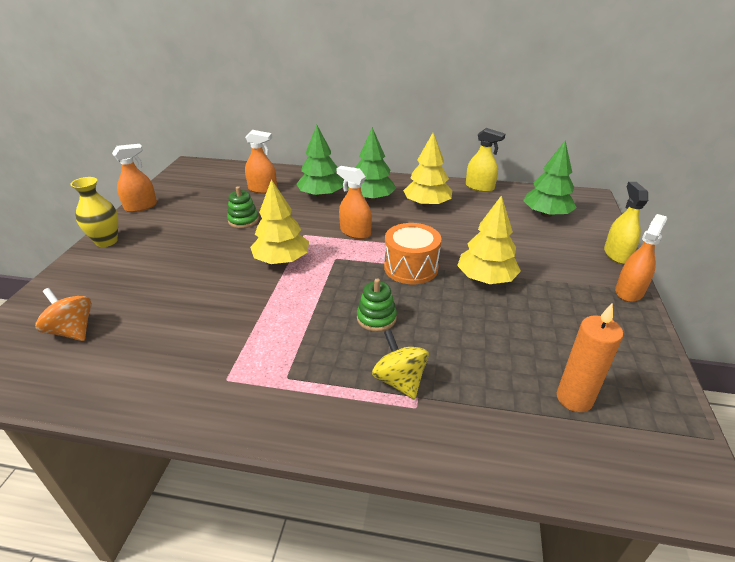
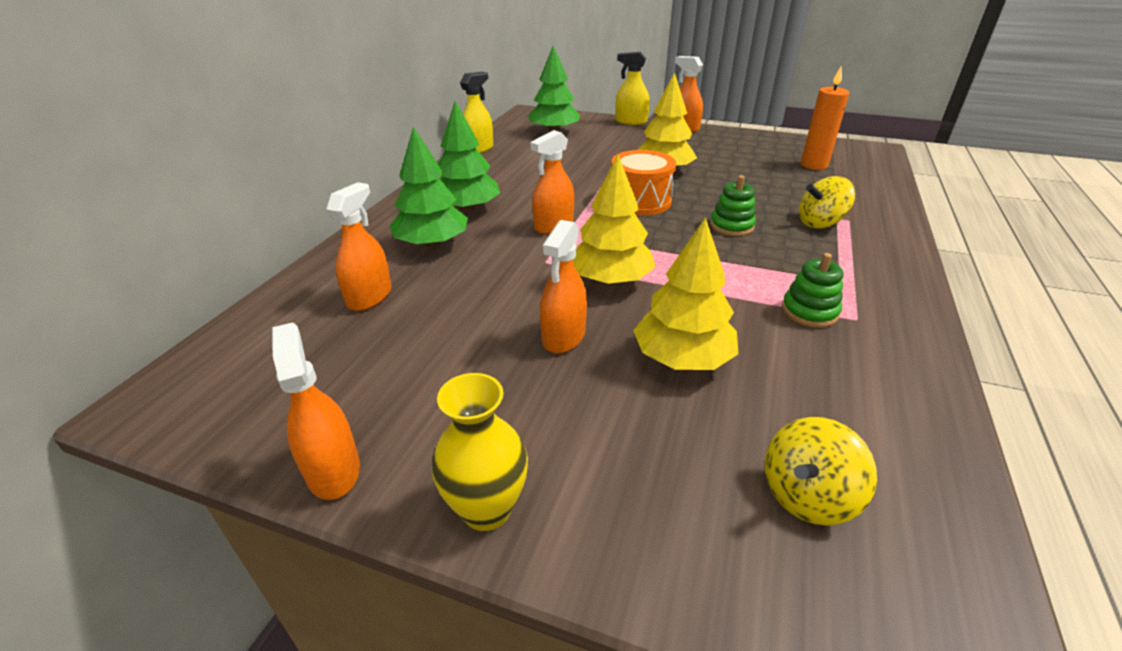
camera: 80 degrees left, 0 degrees up
orange spinning top [35,288,92,341] -> yellow spinning top [765,417,877,526]
green stacking toy [227,186,259,228] -> green stacking toy moved to [782,253,843,328]
yellow tree [403,132,452,207] -> yellow tree moved to [633,217,738,370]
none -> orange spray bottle [540,220,587,353]

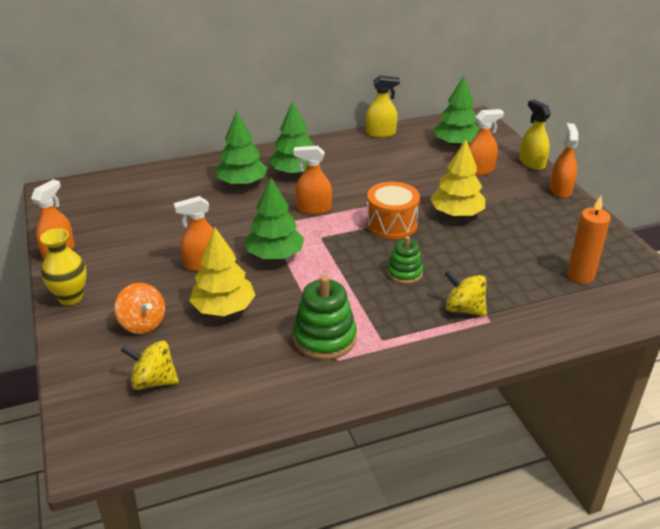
camera: 50 degrees right, 0 degrees up
orange spray bottle [326,182,391,311] -> orange spray bottle moved to [469,109,504,176]
yellow tree [573,155,655,285] -> green tree [245,178,304,259]
green stacking toy [782,253,843,328] -> green stacking toy [293,275,357,360], size x1.59
none -> orange spinning top [115,283,165,334]

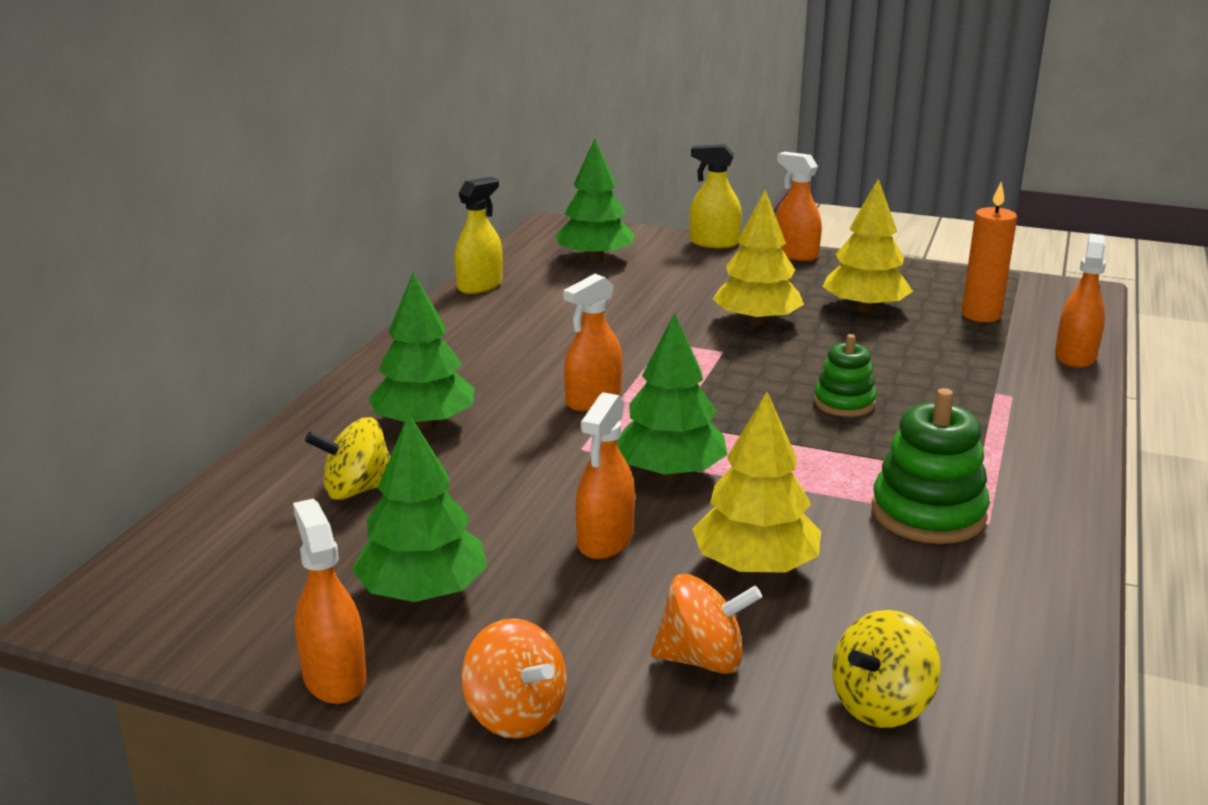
camera: 50 degrees left, 10 degrees down
yellow vase [40,228,86,305] -> orange spinning top [461,618,567,739]
green tree [269,101,314,175] -> green tree moved to [352,413,487,602]
orange drum [366,182,420,239] -> none
yellow spinning top [445,270,487,317] -> yellow spinning top moved to [305,417,390,500]
orange spray bottle [469,109,504,176] -> orange spray bottle moved to [1055,233,1106,368]
none -> yellow tree [823,179,913,313]

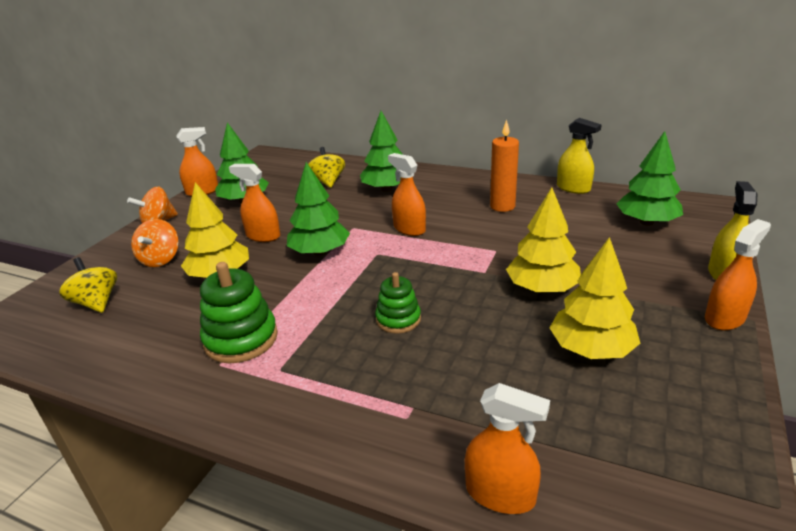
camera: 95 degrees right, 5 degrees up
orange candle [962,182,1017,322] -> orange candle moved to [490,120,519,212]

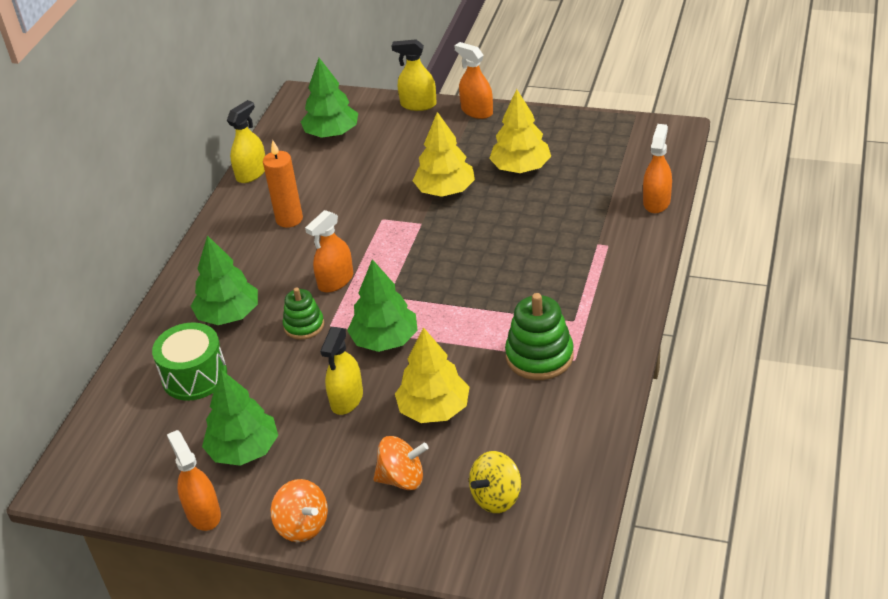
camera: 95 degrees left, 10 degrees up
orange spray bottle [229,164,280,242] -> yellow spray bottle [320,327,363,415]
yellow spinning top [308,147,345,188] -> green drum [152,322,227,401]
green stacking toy [375,272,421,334] -> green stacking toy moved to [283,287,324,340]

